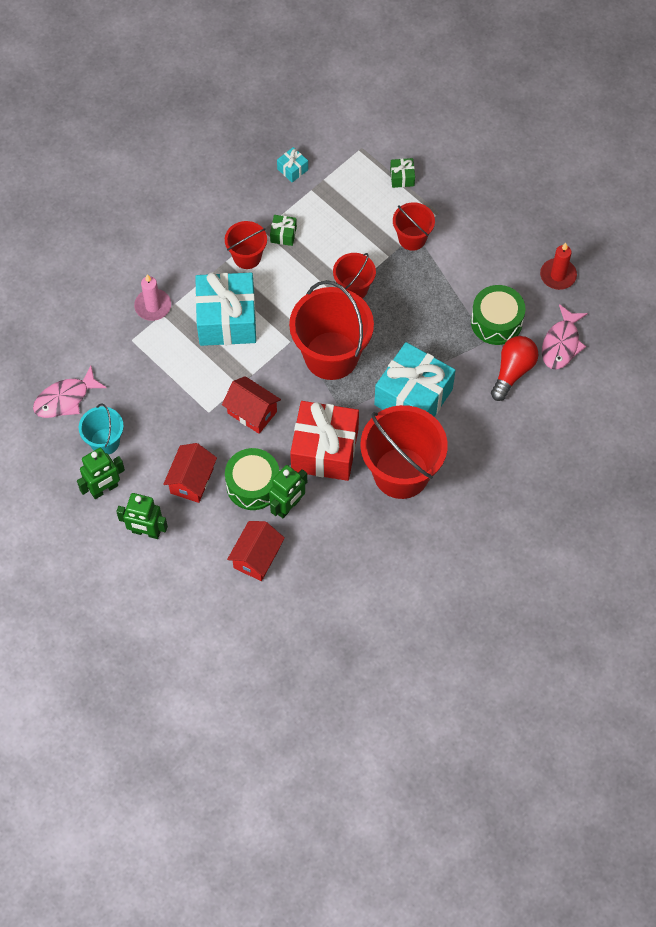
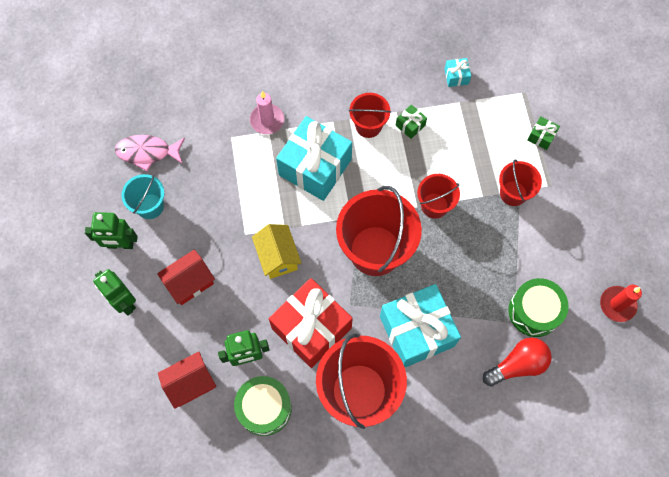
camera: 35 degrees right, 5 degrees up
red house [222,376,281,434] -> yellow house [252,224,302,279]
green drum [225,448,280,510] -> green drum moved to [234,376,292,436]
pink fish [542,304,588,369] -> none

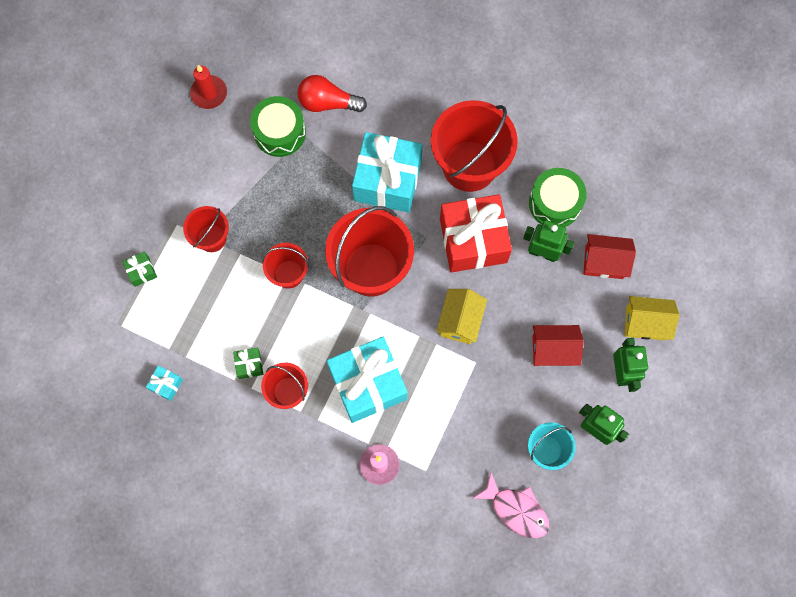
camera: 145 degrees left, 5 degrees up
none -> yellow house [625,296,679,340]

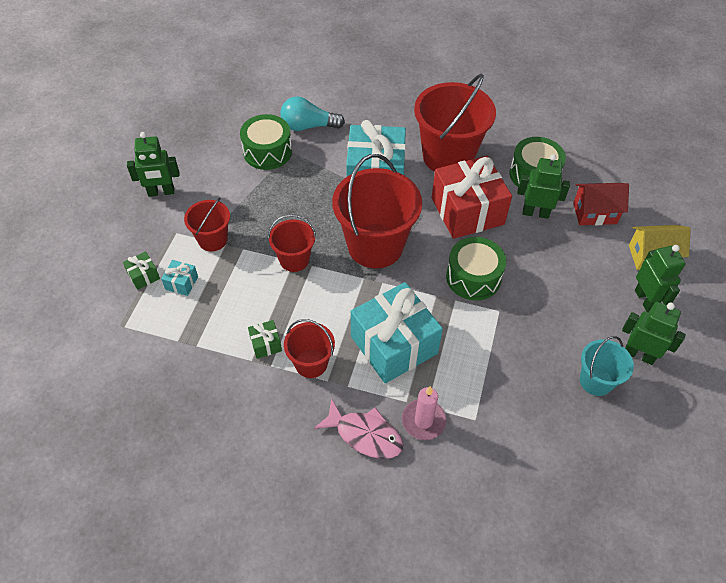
camera: 10 degrees left, 20 degrees down
turquoise gift [146,365,183,401] -> turquoise gift moved to [161,260,198,296]
red candle [190,65,227,109] -> none
red light bulb [298,75,367,112] -> turquoise light bulb [280,96,345,131]
yellow house [436,289,487,344] -> green drum [446,237,506,301]
pink fish [473,472,549,538] -> pink fish moved to [314,398,404,459]
red house [533,325,584,366] -> none
none -> green robot [127,132,179,197]

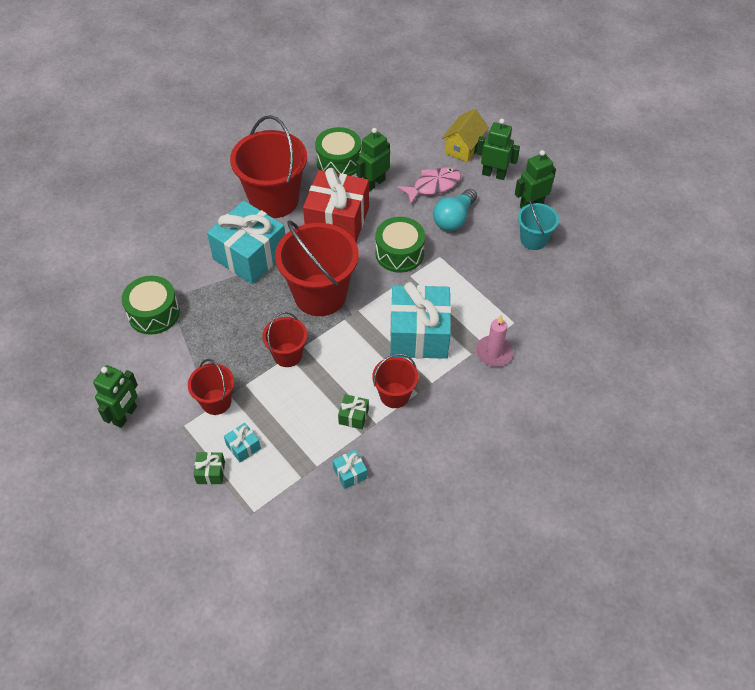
camera: 55 degrees left, 0 degrees up
turquoise light bulb [280,96,345,131] -> turquoise light bulb moved to [433,189,477,231]
pink fish [314,398,404,459] -> pink fish moved to [397,167,461,204]
red house [573,183,629,226] -> none
none -> turquoise gift [333,450,367,489]

